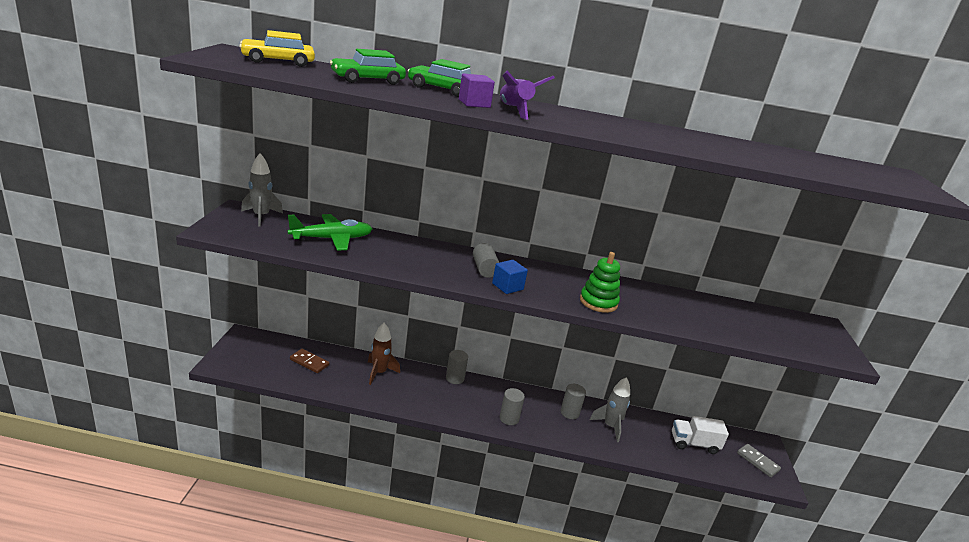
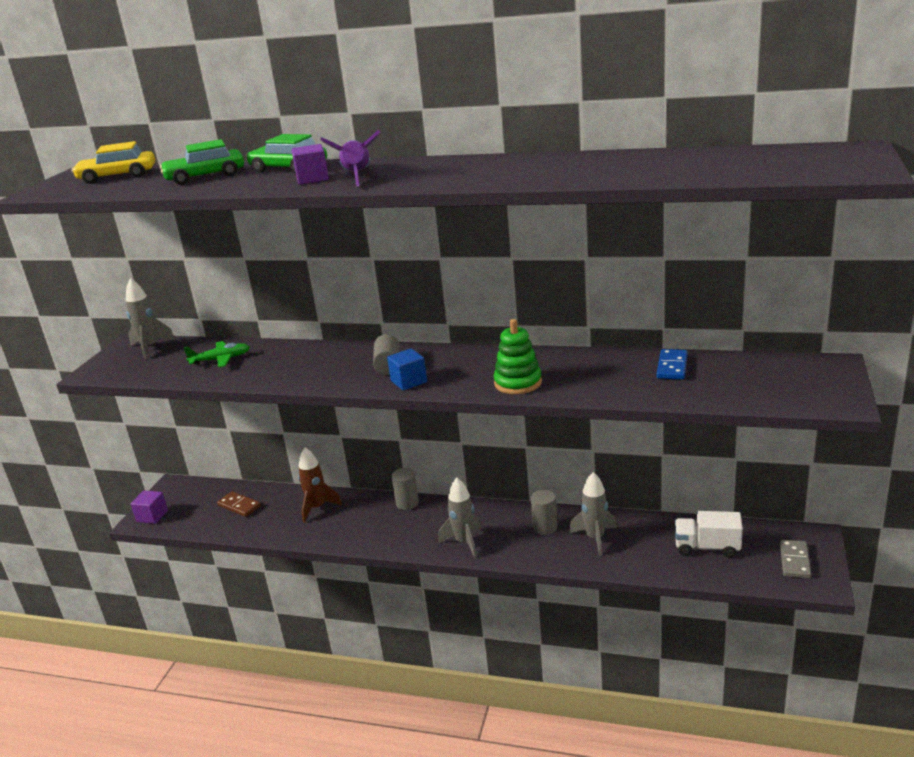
camera: 15 degrees right, 0 degrees up
green plane [288,214,372,251] -> green plane [184,341,250,367], size x0.65
grey cylinder [500,388,525,425] -> grey rocket [438,478,481,558]
grey domino [737,444,781,477] -> grey domino turned 45 degrees clockwise [780,540,811,578]
none -> purple cube [131,490,168,524]
none -> blue domino [657,349,688,380]

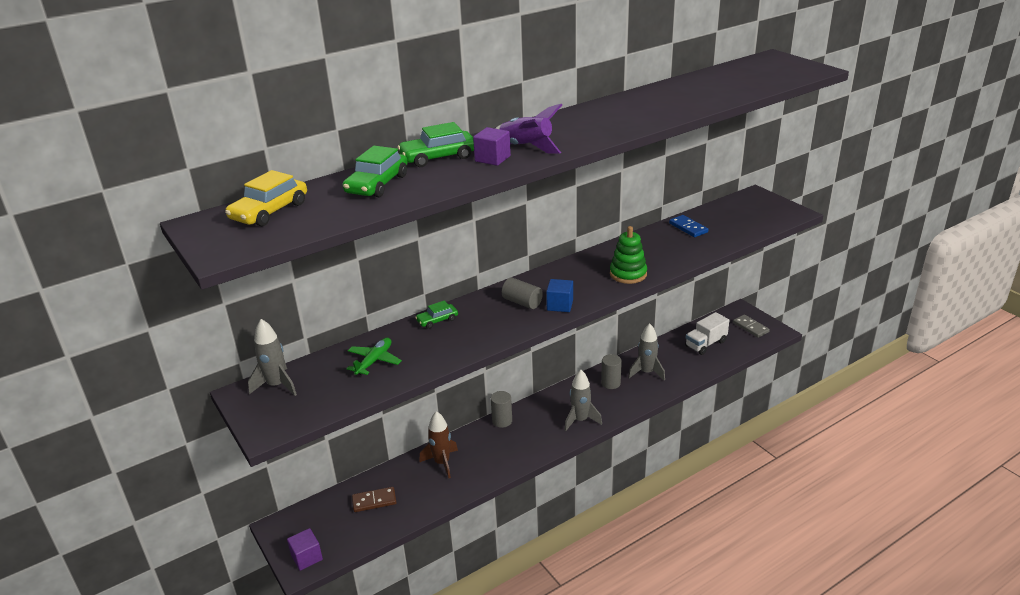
camera: 50 degrees left, 5 degrees up
none -> green car [415,301,458,329]

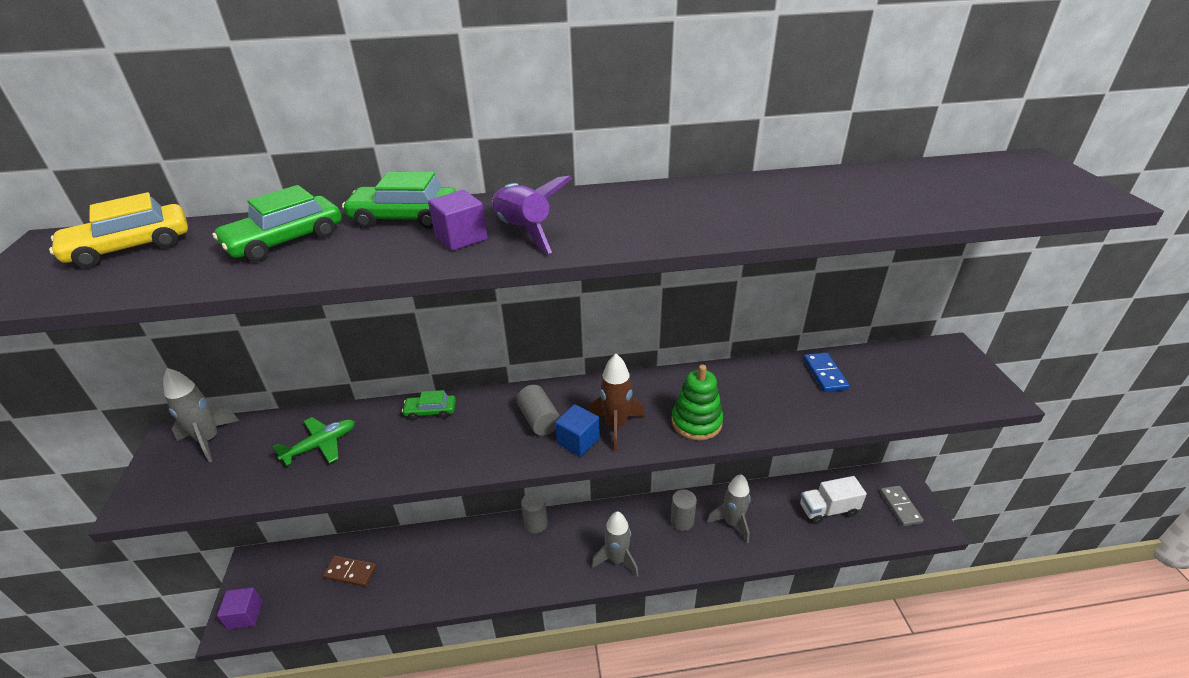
camera: 25 degrees right, 5 degrees up
brown rocket [419,411,458,478] -> brown rocket moved to [589,354,645,451]

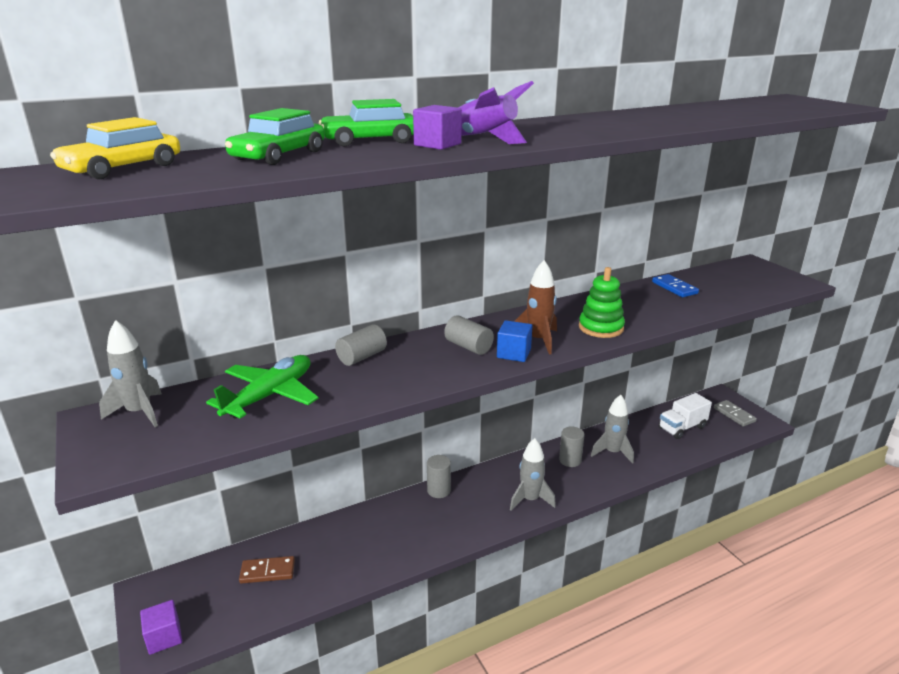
camera: 20 degrees left, 10 degrees down
green plane [272,417,355,466] -> green plane [206,355,319,419], size x1.53
green car [402,390,456,420] -> grey cylinder [335,324,387,366]

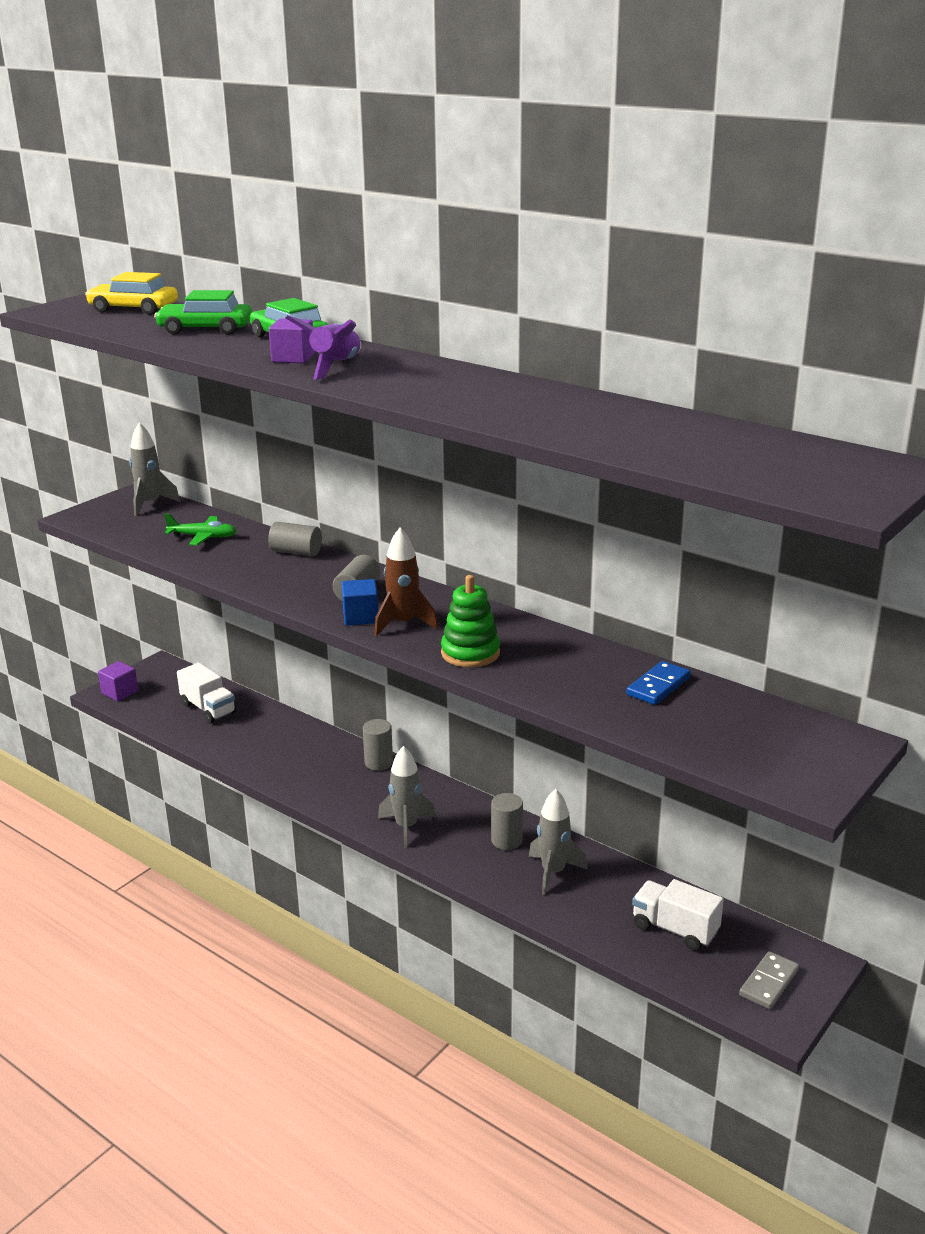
camera: 65 degrees right, 0 degrees up
green plane [206,355,319,419] -> green plane [164,514,237,546], size x0.65
brown domino [239,556,295,584] -> white truck [177,662,236,723]

